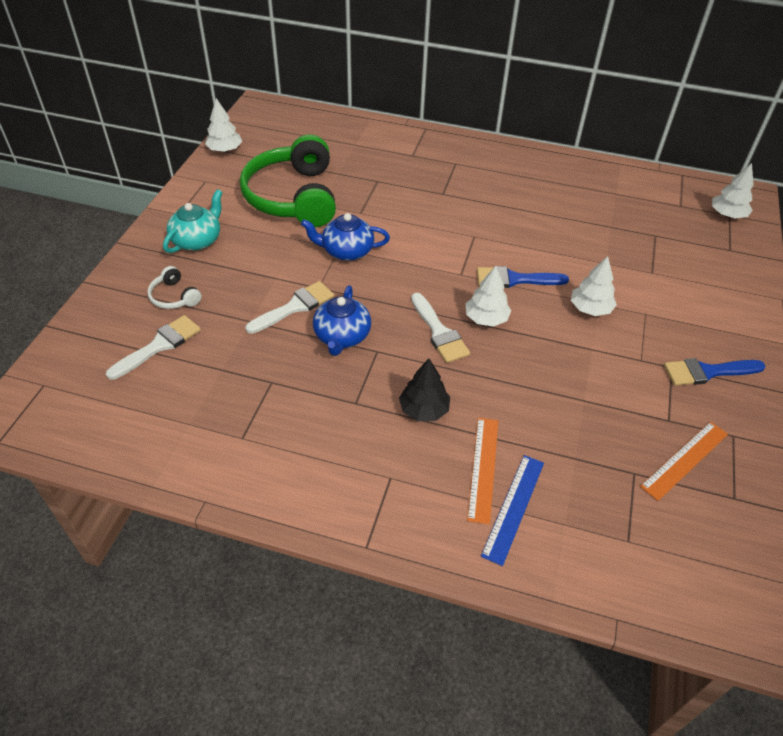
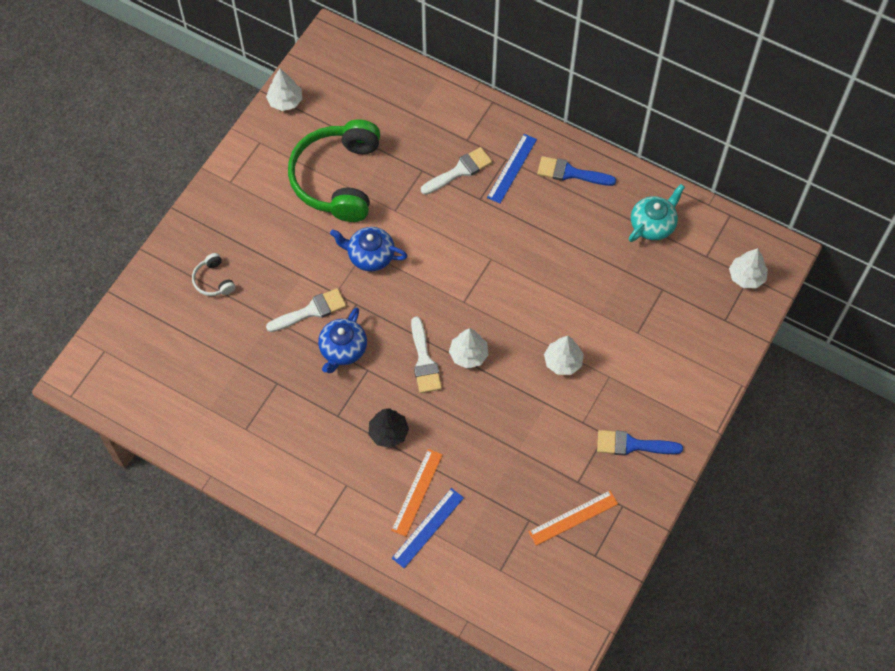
camera: 15 degrees right, 15 degrees up
white brush [106,315,201,380] -> white brush moved to [421,147,492,195]
turquoise teapot [163,189,223,253] -> turquoise teapot moved to [629,184,685,242]
blue brush [477,266,569,288] -> blue brush moved to [537,156,616,186]
none -> blue ruler [487,134,537,203]

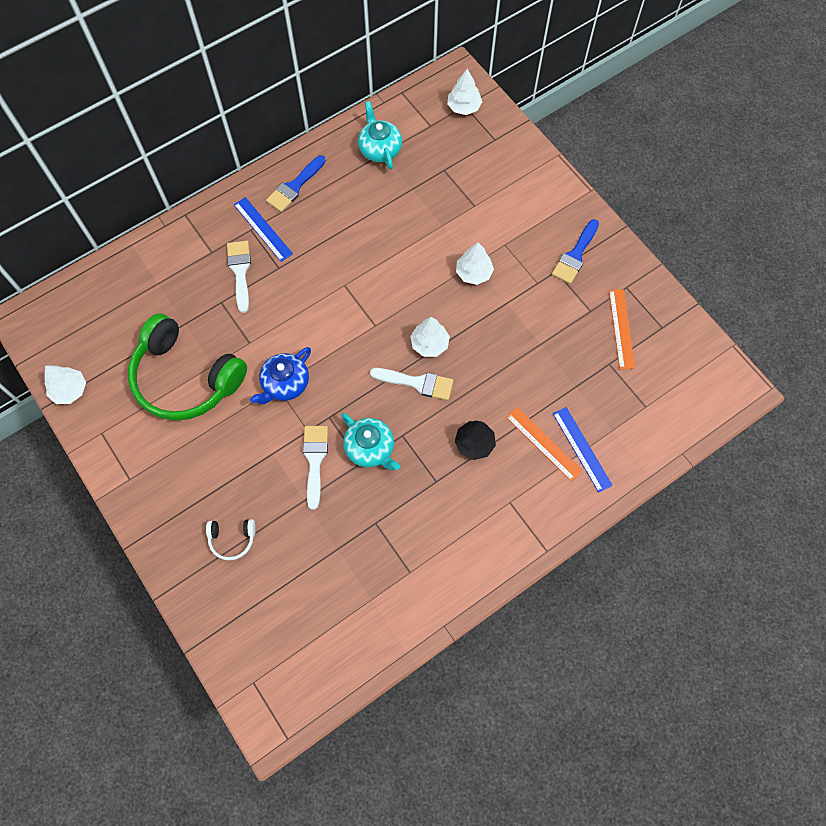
camera: 65 degrees left, 5 degrees up
blue teapot [318,307,367,373] -> turquoise teapot [341,413,400,470]

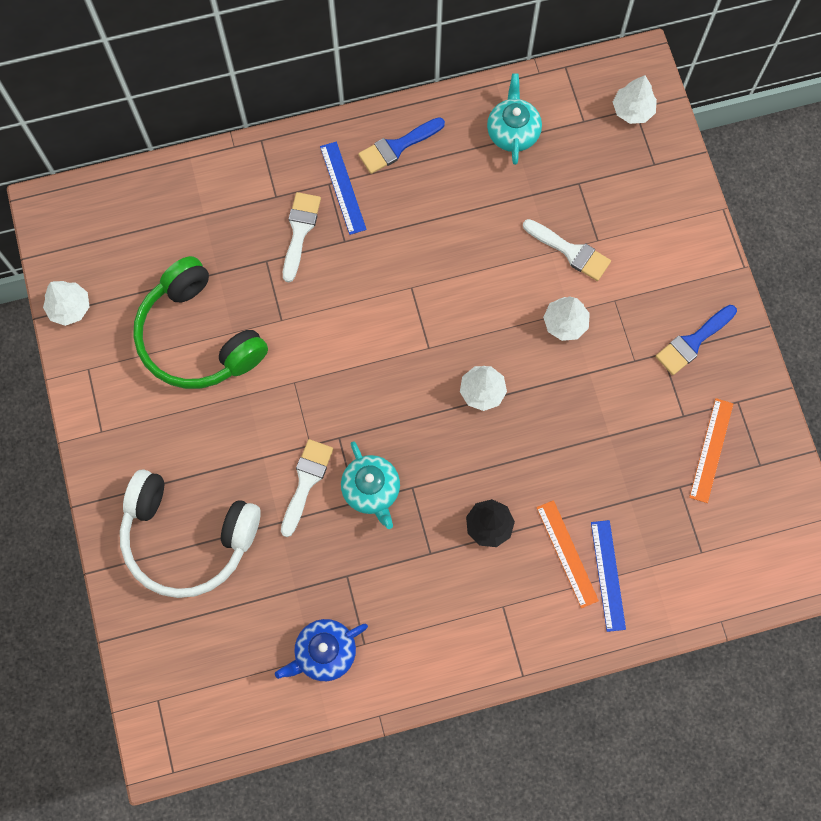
camera: 20 degrees right, 5 degrees up
white headphones [206,519,256,561] -> white headphones [120,469,261,598], size x2.43
blue teapot [250,347,311,404] -> blue teapot moved to [275,619,368,681]
white brush [370,368,453,400] -> white brush moved to [523,219,611,281]

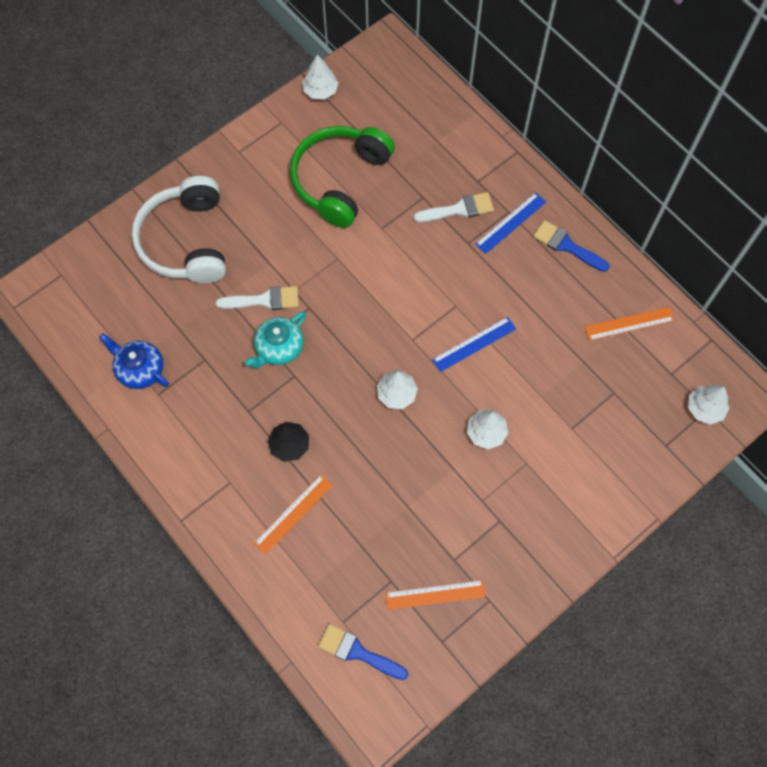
camera: 65 degrees right, 5 degrees down
turquoise teapot [487,73,542,165] -> orange ruler [585,307,675,341]
white brush [523,219,611,281] -> none
blue ruler [591,520,626,632] -> blue ruler moved to [432,317,516,372]
blue brush [656,305,737,375] -> blue brush moved to [318,624,408,680]

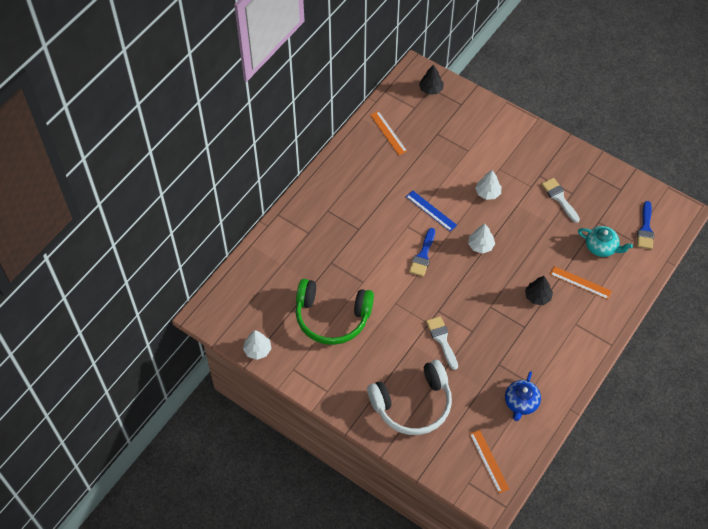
camera: 105 degrees left, 10 degrees down
turquoise teapot [245,312,306,368] -> turquoise teapot moved to [578,226,633,257]
orange ruler [385,580,486,610] -> orange ruler moved to [469,430,509,493]
white brush [414,192,494,222] -> white brush moved to [541,178,580,223]
blue ruler [475,192,546,254] -> none
blue brush [533,220,610,272] -> blue brush moved to [409,228,435,277]
white tree [688,385,729,425] -> black tree [419,65,444,95]

